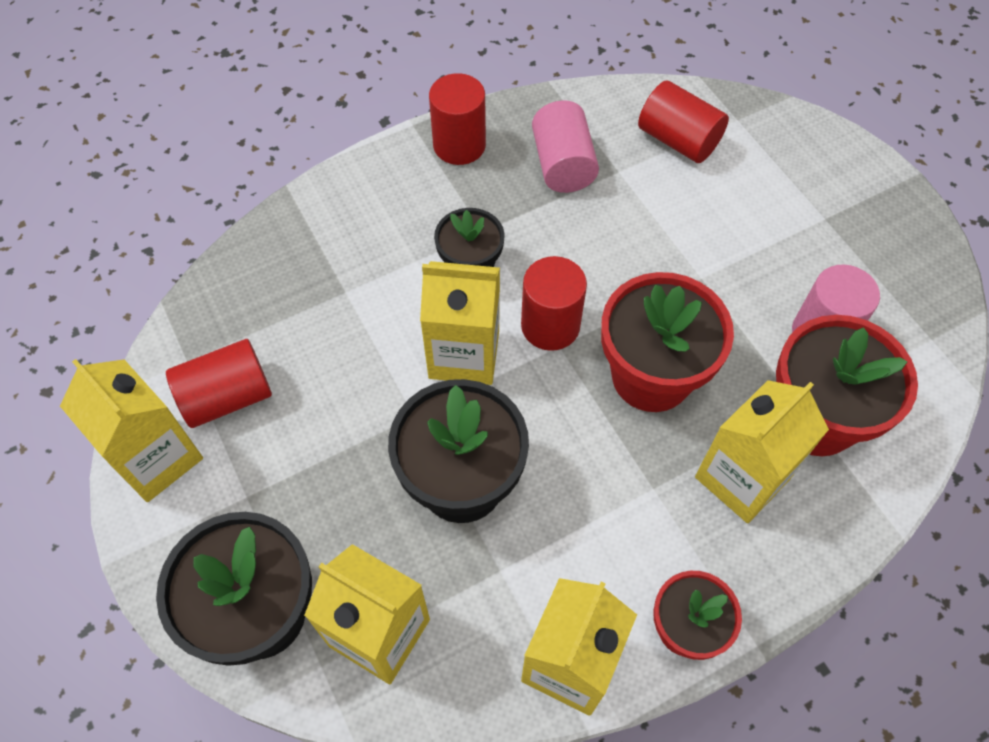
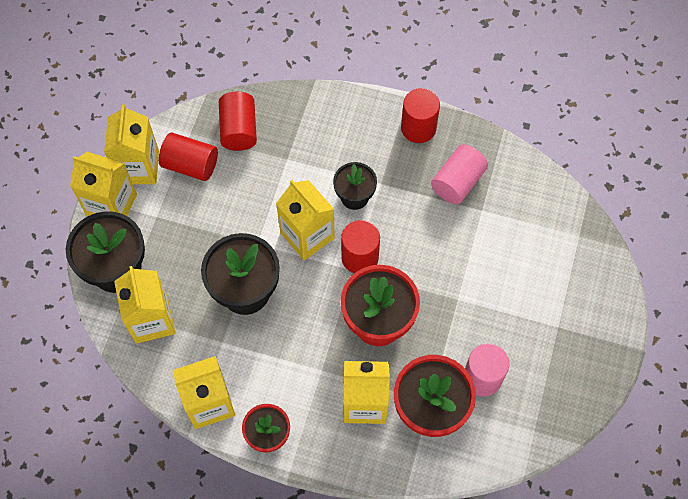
camera: 45 degrees right, 5 degrees up
red cylinder [638,81,729,163] -> red cylinder moved to [219,92,257,151]
none -> yellow carton [70,152,137,216]

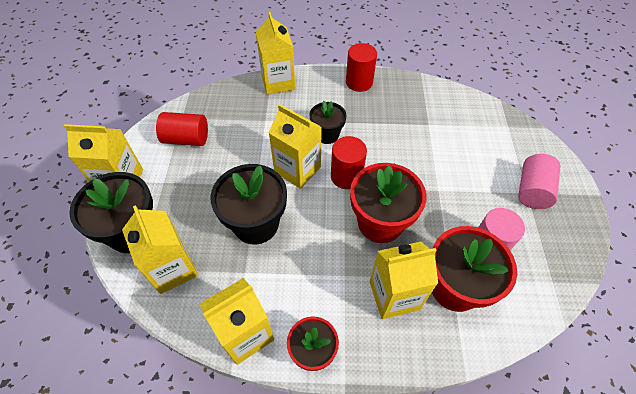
camera: 15 degrees left, 10 degrees down
yellow carton [104,104,159,184] -> yellow carton moved to [256,12,295,95]
red cylinder [219,92,257,151] -> none
pink cylinder [431,144,488,204] -> pink cylinder moved to [518,154,560,209]

